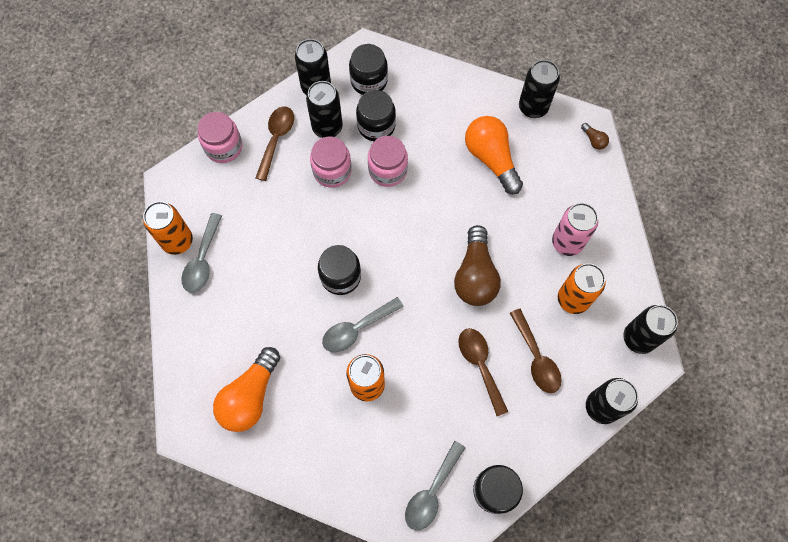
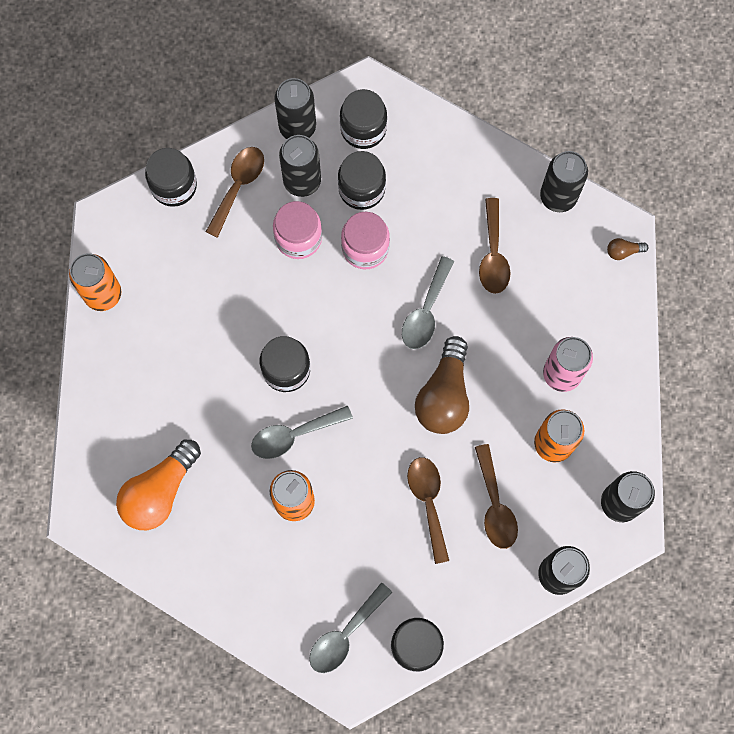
camera: 10 degrees right, 5 degrees up
grey spoon [181,213,222,293] -> grey spoon moved to [402,256,454,349]
pink jar [197,112,242,163] -> black jar [145,148,197,207]
orange light bulb [465,116,523,194] -> brown spoon [479,198,510,294]
brown light bulb [581,123,609,150] -> brown light bulb turned 105 degrees clockwise [607,238,648,260]

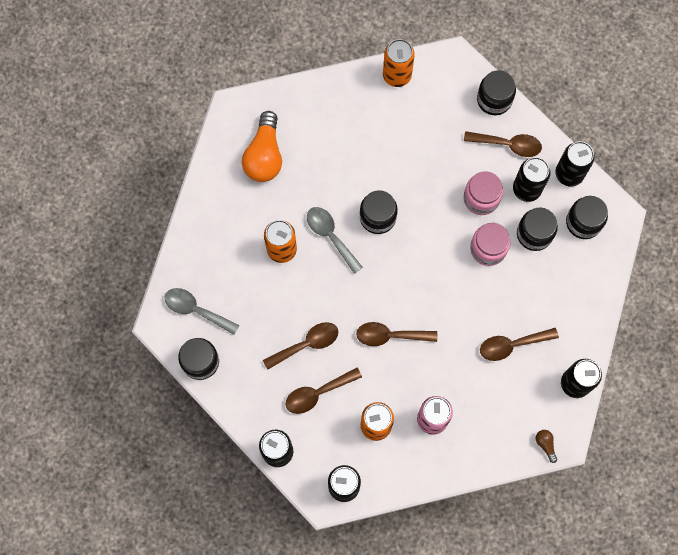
camera: 75 degrees right, 0 degrees up
orange light bulb [116,440,201,530] -> orange light bulb turned 105 degrees counterclockwise [242,111,282,182]
grey spoon [402,256,454,349] -> none
brown light bulb [415,336,469,434] -> brown spoon [356,322,437,346]

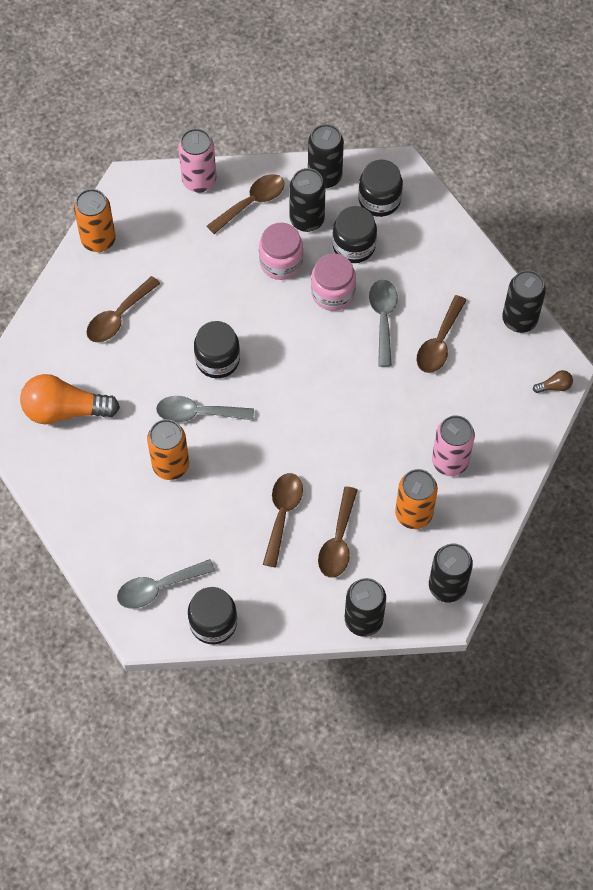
camera: 50 degrees left, 10 degrees down
orange light bulb [242,111,282,182] -> orange light bulb turned 135 degrees clockwise [20,374,120,425]
brown spoon [356,322,437,346] -> brown spoon moved to [86,276,160,342]
black jar [477,70,516,115] -> pink can [178,128,216,193]
brown light bulb [536,430,557,463] -> brown light bulb turned 150 degrees clockwise [533,370,573,393]
none -> grey spoon [369,280,398,367]

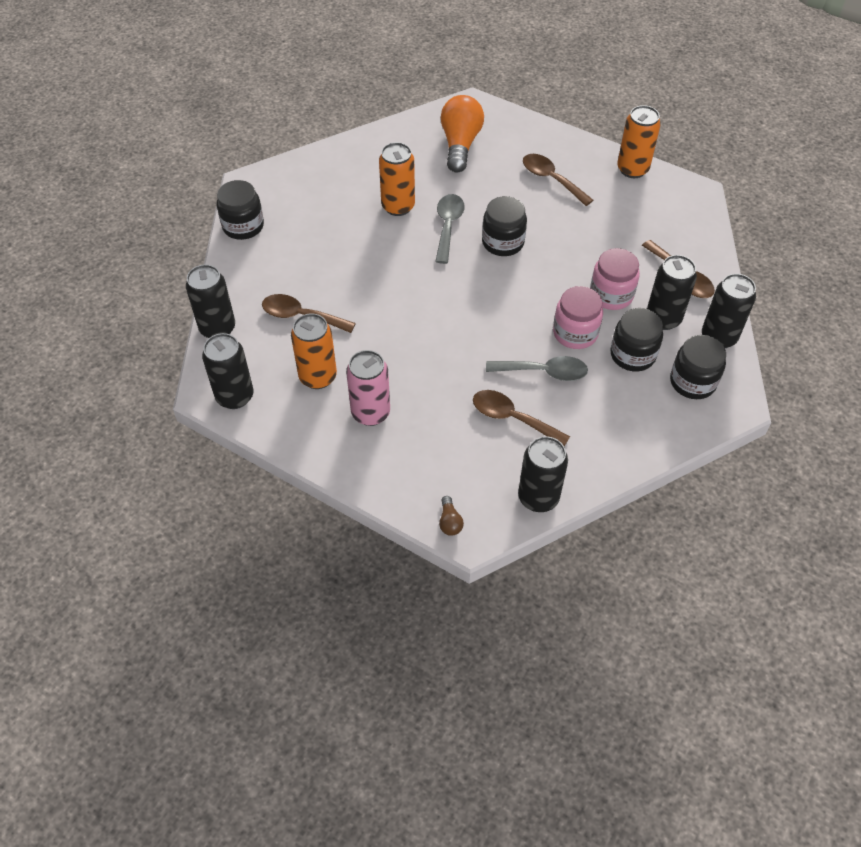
camera: 95 degrees right, 10 degrees down
grey spoon [117,559,215,609] -> none
pink can [178,128,216,193] -> none
brown spoon [263,473,303,567] -> none

